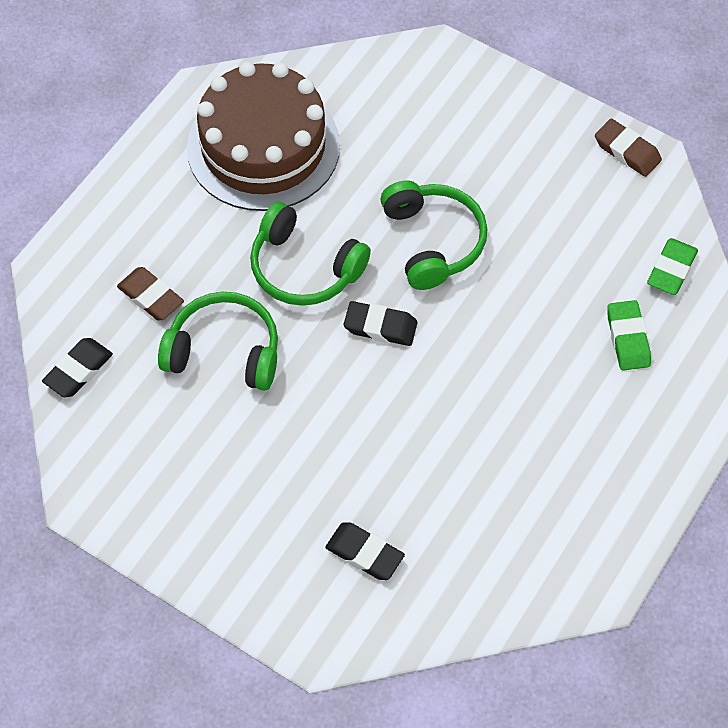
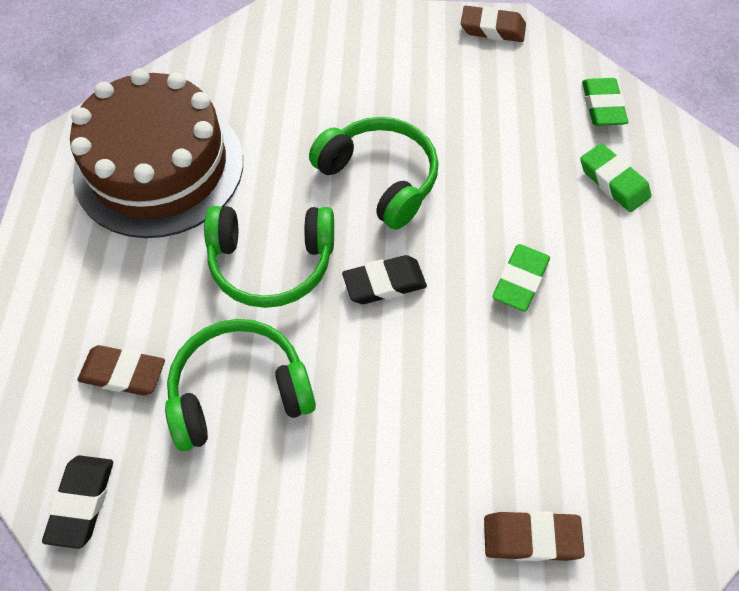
camera: 30 degrees left, 0 degrees up
black eraser [325,522,405,580] -> brown eraser [484,511,585,561]
none -> green eraser [492,244,550,312]

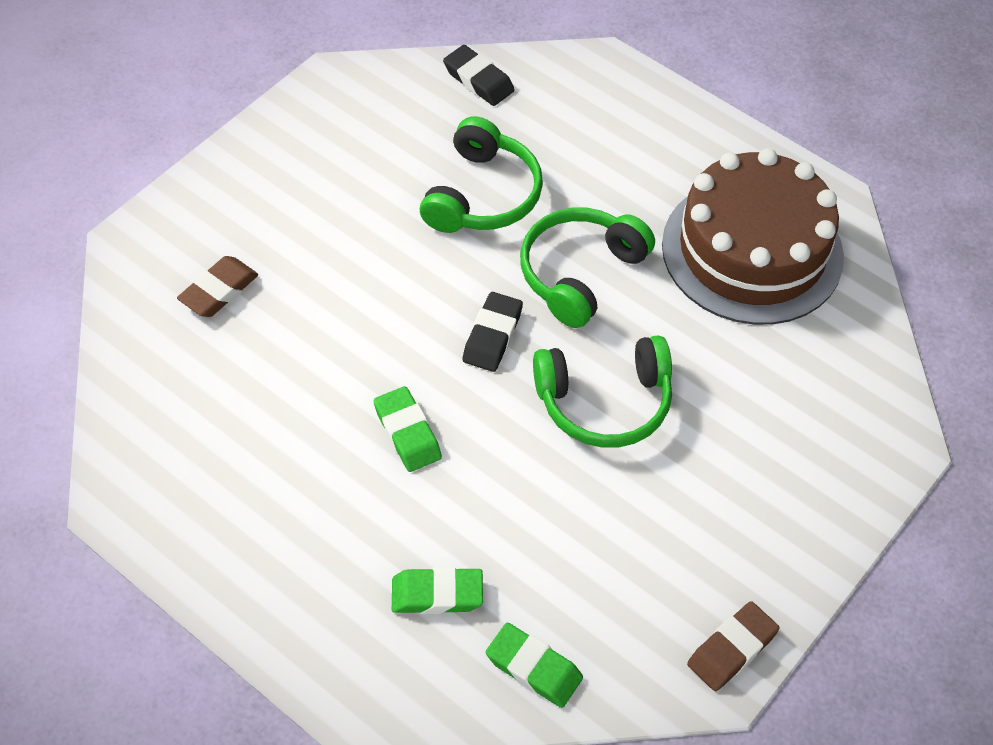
camera: 125 degrees right, 5 degrees down
brown eraser [77,345,165,396] -> none

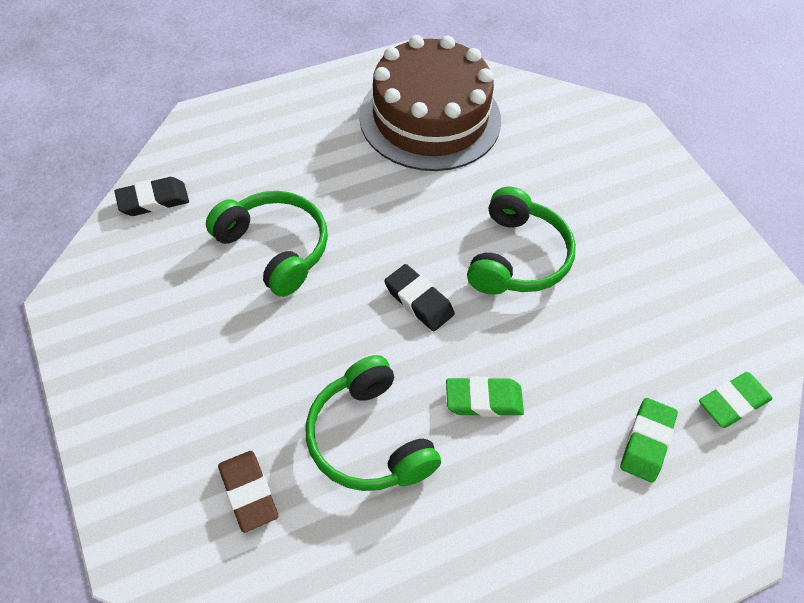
camera: 65 degrees left, 0 degrees up
green headphones [520,207,655,328] -> green headphones moved to [306,355,441,491]
brown eraser [687,601,780,691] -> none

